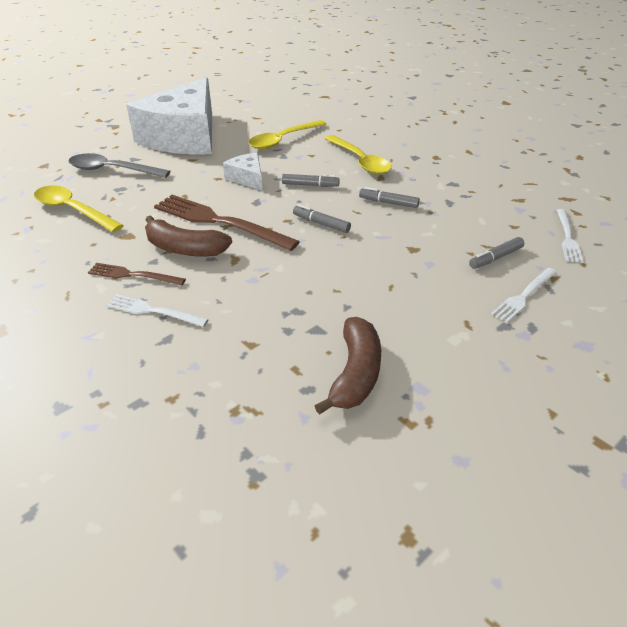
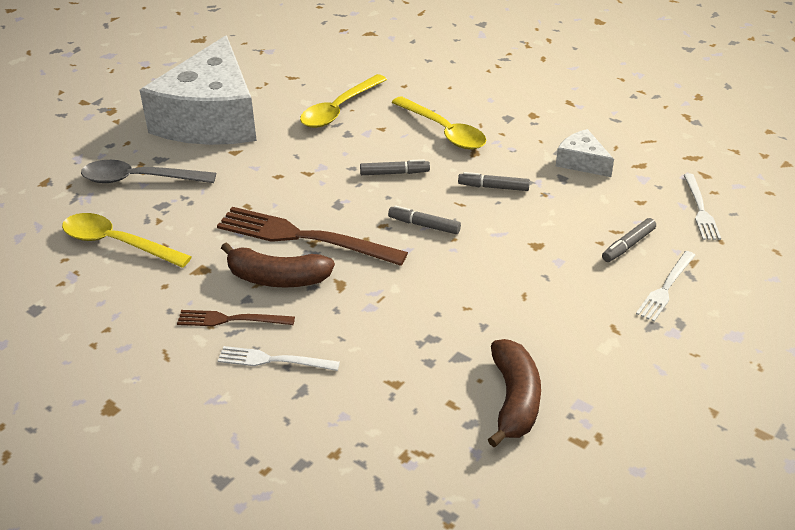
camera: 10 degrees left, 0 degrees up
white cheese [223,153,262,190] -> white cheese moved to [556,129,614,177]

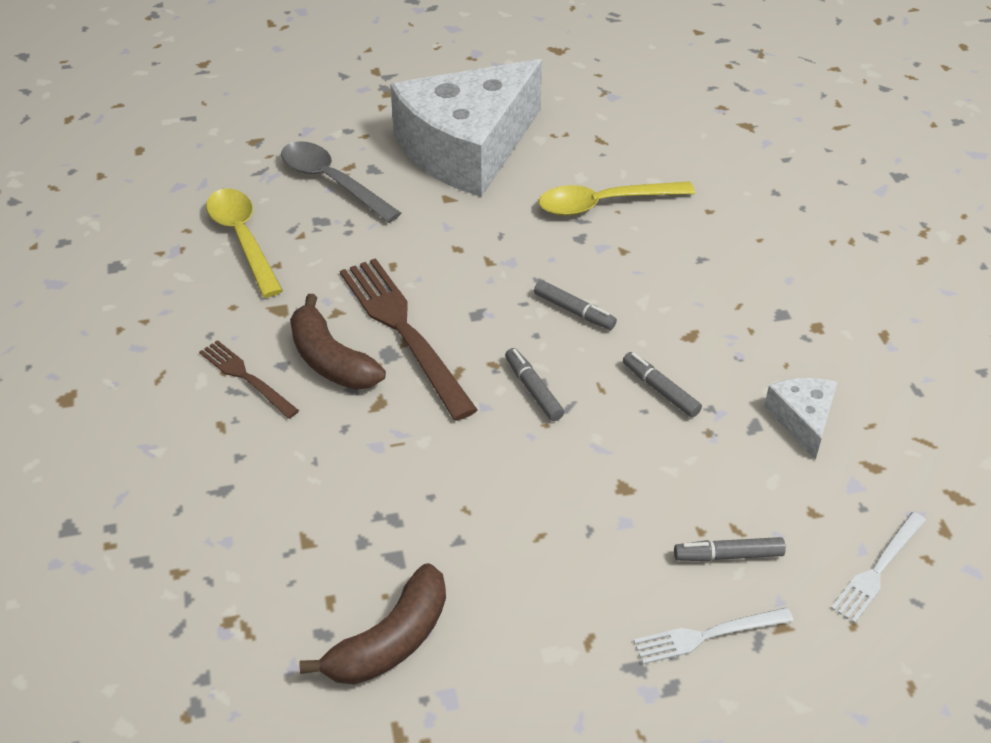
camera: 40 degrees right, 5 degrees up
white fork [218,346,340,371] -> none
yellow spoon [391,96,486,150] -> none

